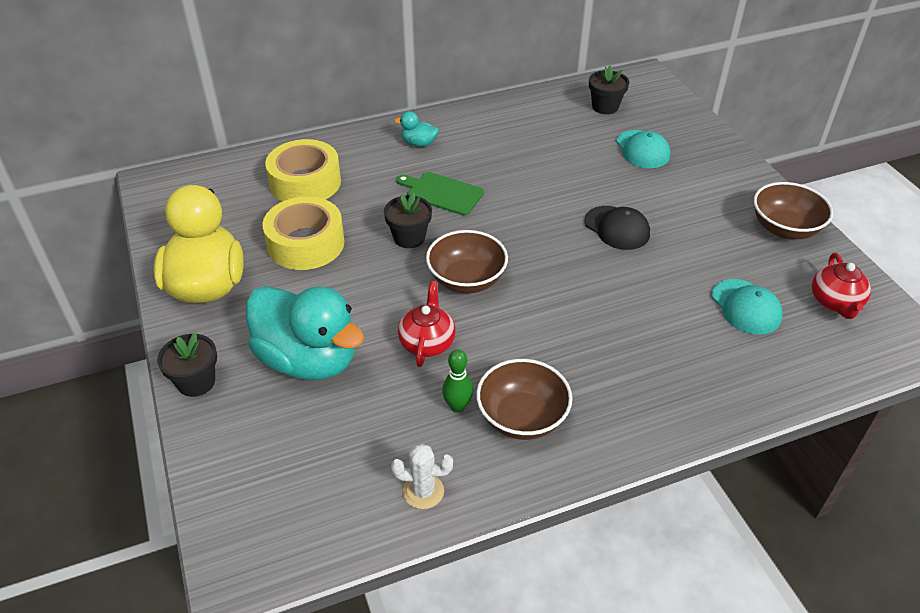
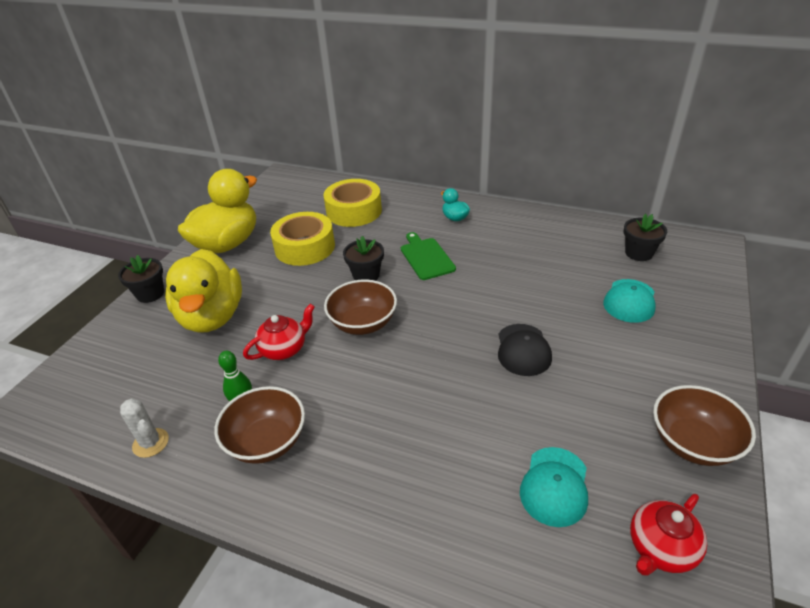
camera: 45 degrees right, 5 degrees down
turquoise duck [246,286,364,380] -> yellow duck [165,249,242,333]

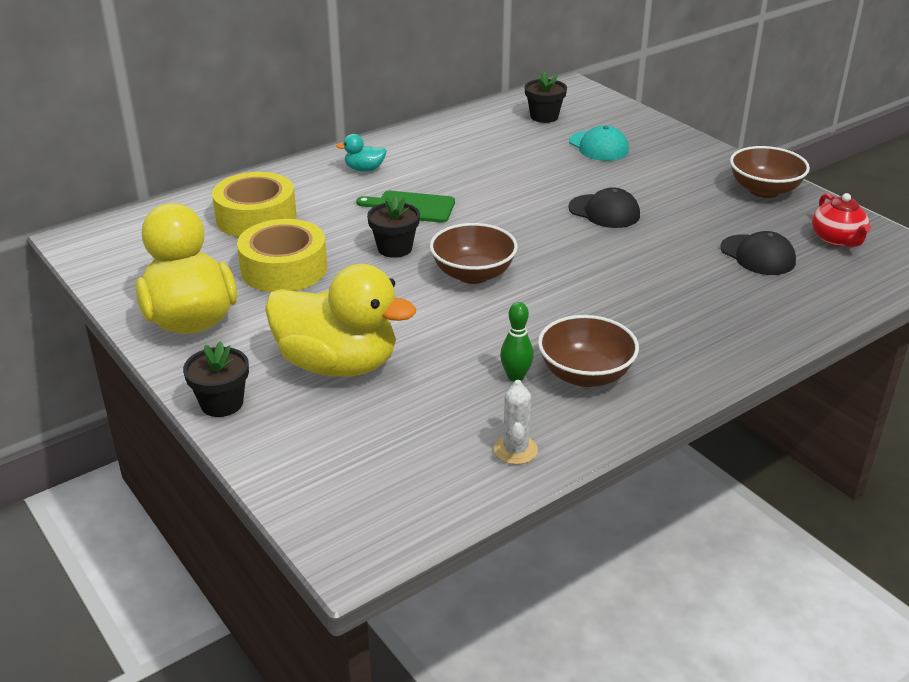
camera: 60 degrees left, 5 degrees down
white cactus [120,398,169,458] -> white cactus turned 75 degrees counterclockwise [494,380,538,465]
red teapot [243,304,315,360] -> none
turquoise cap [520,447,588,527] -> black cap [720,231,796,275]

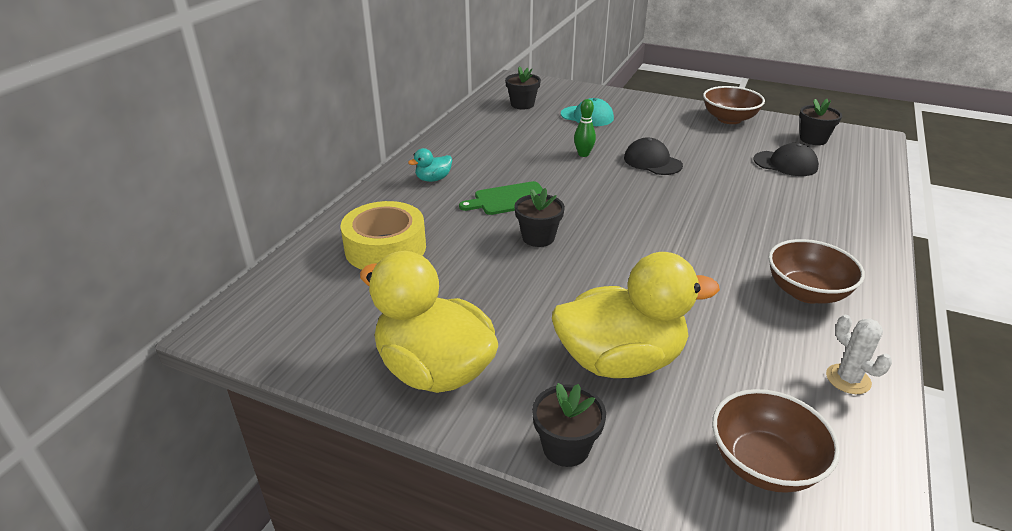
camera: 30 degrees left, 0 degrees up
yellow tape [237,219,327,292] -> none
brown bowl [430,223,518,284] -> brown bowl moved to [712,389,840,493]
green bowling pin [500,302,534,382] -> green bowling pin moved to [574,99,596,157]
black cap [568,187,640,228] -> black cap turned 135 degrees counterclockwise [624,137,683,175]
red teapot [812,193,871,247] -> black flower pot [799,99,842,145]

